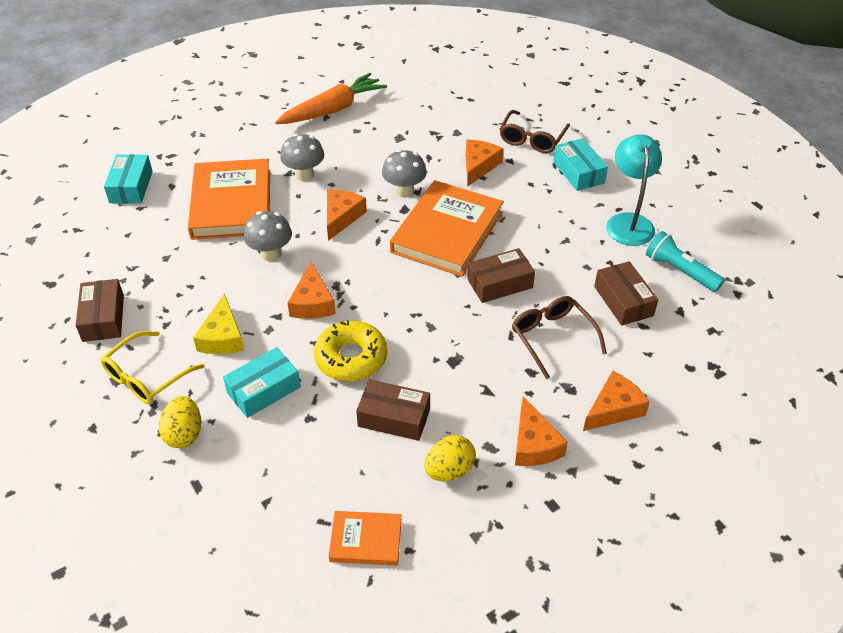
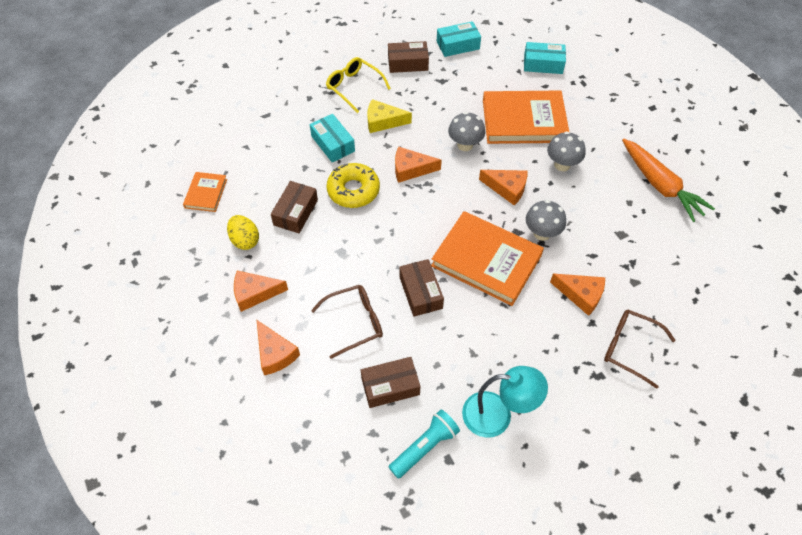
camera: 95 degrees right, 10 degrees up
yellow egg [159,396,202,448] -> none
turquoise box [553,138,608,191] -> turquoise box moved to [437,21,481,57]

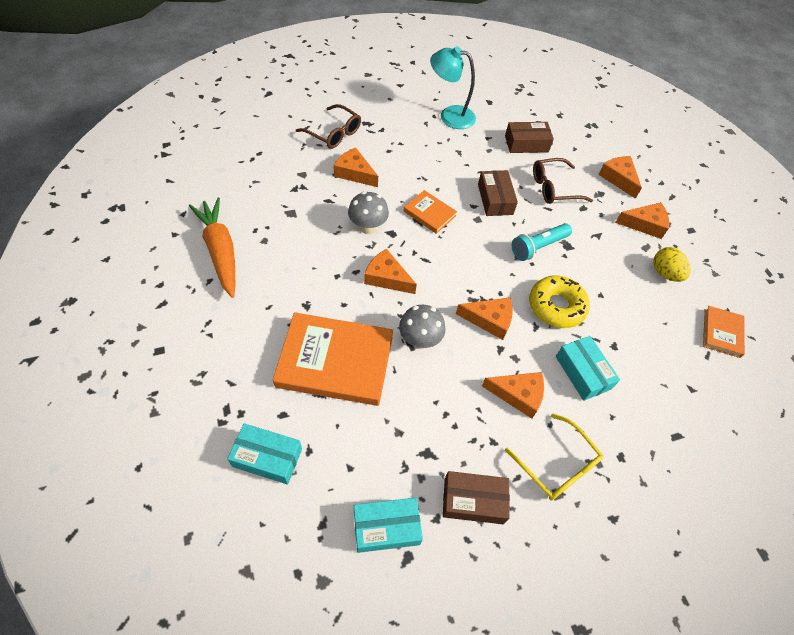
camera: 175 degrees left, 0 degrees up
brown box [271,181,318,233] -> none
yellow cheese [367,99,412,133] -> orange cheese [482,372,544,419]
turquoise flashlight [389,410,460,479] -> turquoise flashlight moved to [512,223,572,261]
orange book [431,211,544,306] -> orange book [404,190,457,234], size x0.50
grey mushroom [547,131,586,171] -> none

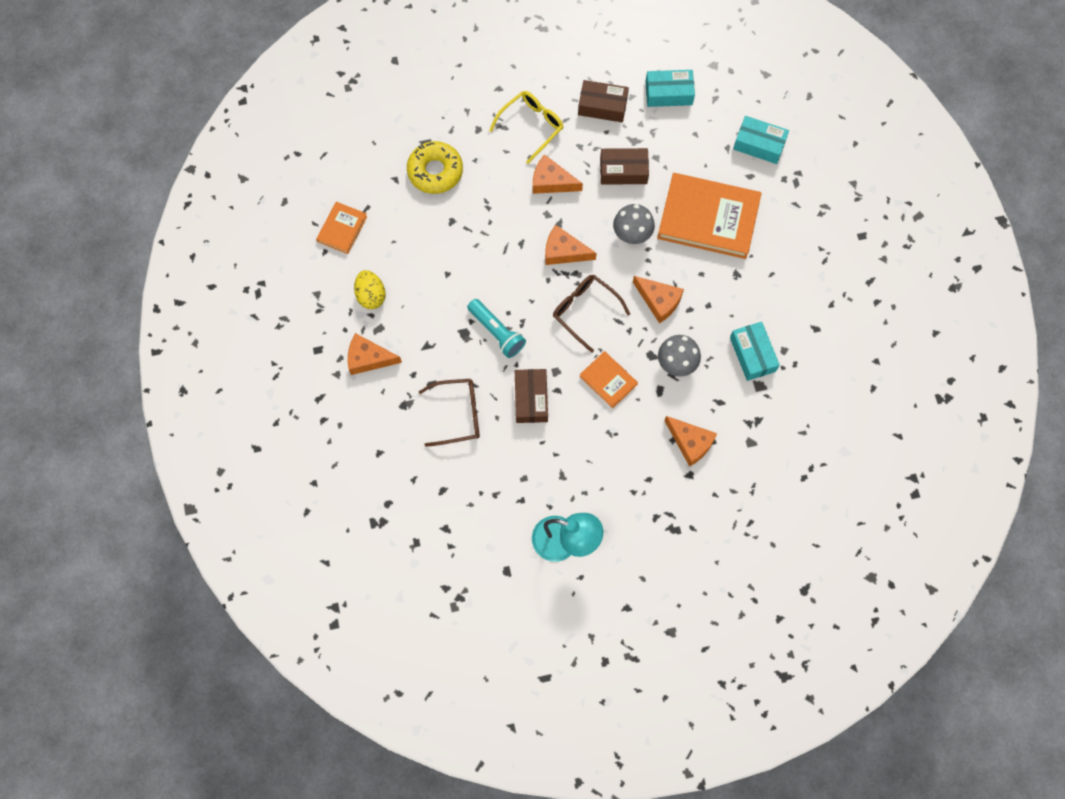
camera: 170 degrees left, 15 degrees up
orange carrot [189,197,235,298] -> none
brown glasses [296,104,361,149] -> brown glasses moved to [553,275,630,353]
brown box [505,122,554,153] -> brown box moved to [600,148,649,185]
yellow glasses [505,413,603,500] -> yellow glasses turned 75 degrees clockwise [489,91,563,164]
turquoise flashlight [512,223,572,261] -> turquoise flashlight turned 75 degrees clockwise [467,299,526,358]
yellow donut [529,275,590,328] -> yellow donut moved to [407,141,463,194]
turquoise box [556,336,620,401] -> turquoise box moved to [730,322,780,381]
orange cheese [598,156,642,199] -> none

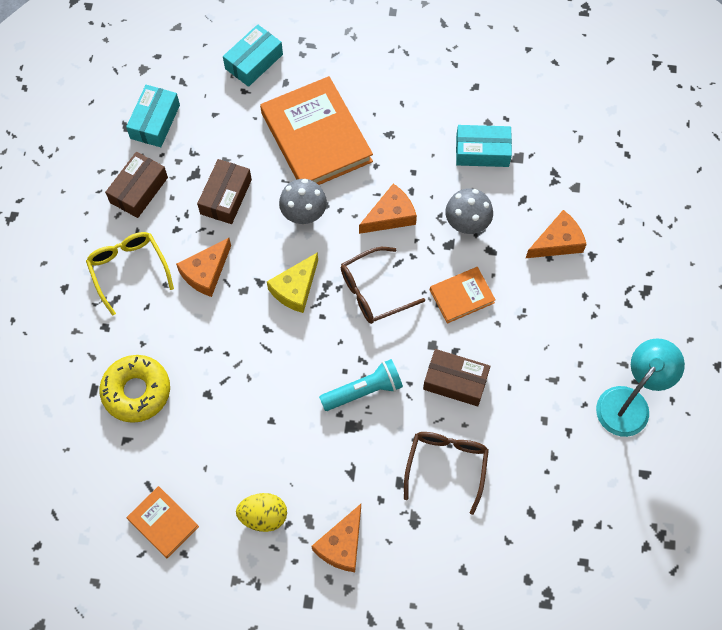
camera: 70 degrees left, 5 degrees down
orange cheese [545,225,597,265] -> yellow cheese [267,252,318,313]
orange book [657,173,762,259] -> orange book turned 60 degrees counterclockwise [260,76,373,185]

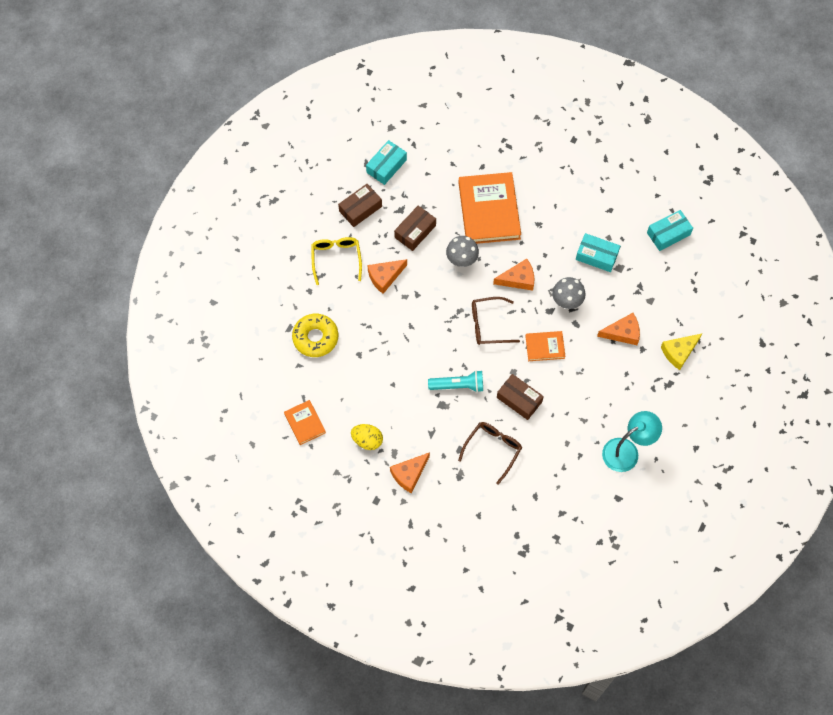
camera: 20 degrees right, 0 degrees up
turquoise box [223,24,283,87] -> turquoise box moved to [647,210,693,251]
yellow cheese [267,252,318,313] -> yellow cheese moved to [661,334,702,370]

